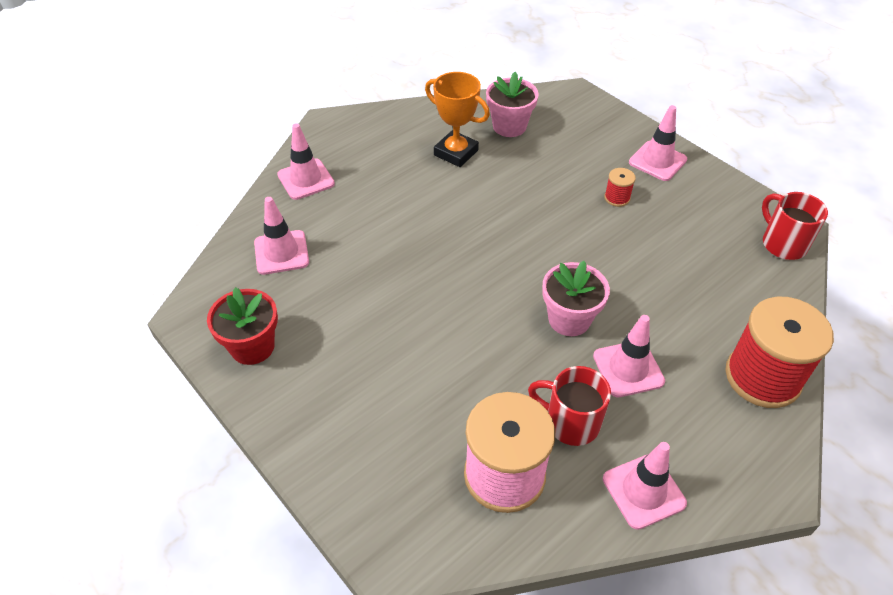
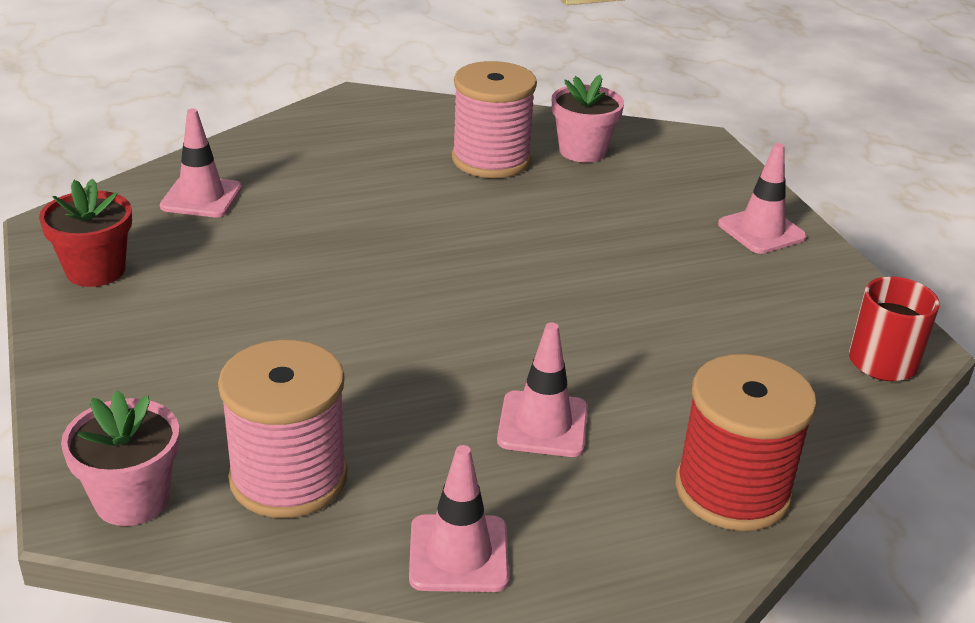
camera: 20 degrees right, 15 degrees down
pink traffic cone [277,123,335,200] -> none
orange trophy [425,72,490,167] -> pink spool [452,61,537,178]
red mug [528,366,611,446] -> none
pink flower pot [542,261,610,336] -> pink flower pot moved to [61,390,180,526]
red spool [604,168,636,207] -> none

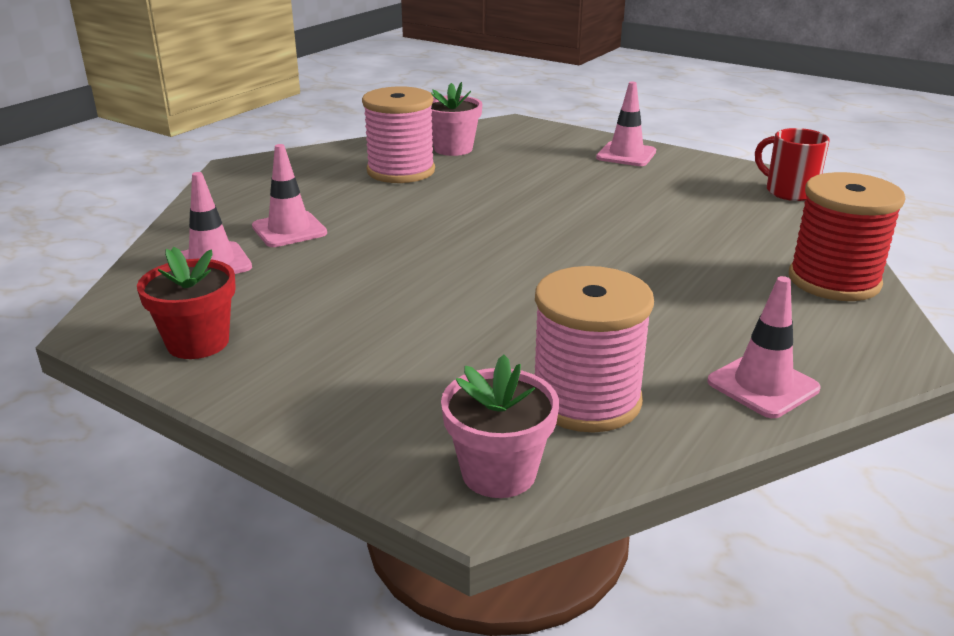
camera: 35 degrees left, 5 degrees down
pink traffic cone [497,322,588,457] -> pink traffic cone moved to [252,144,327,247]

